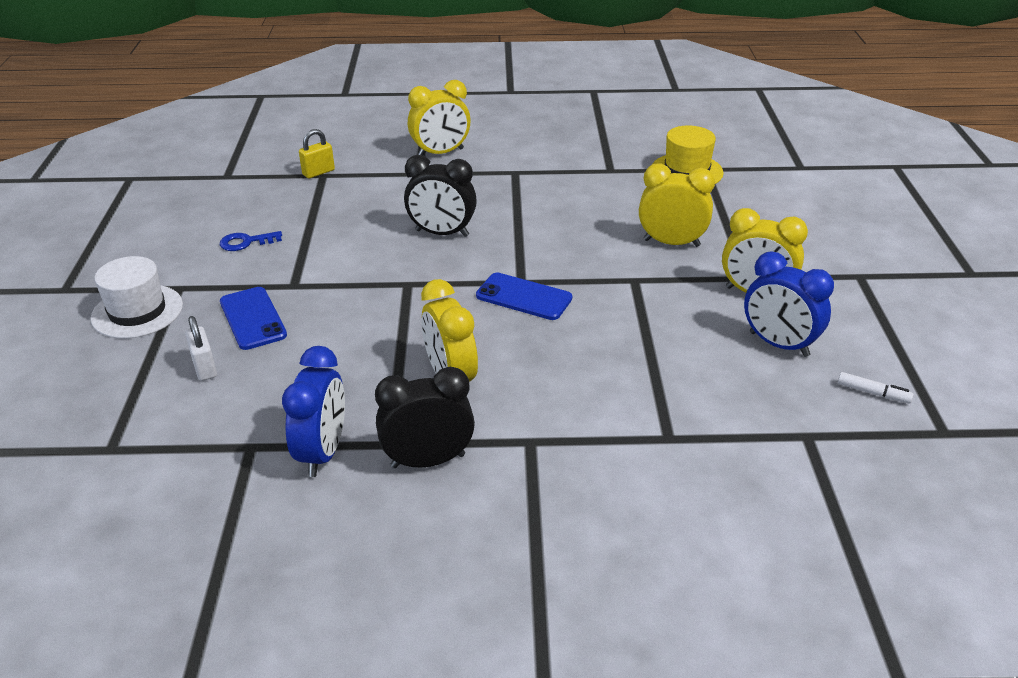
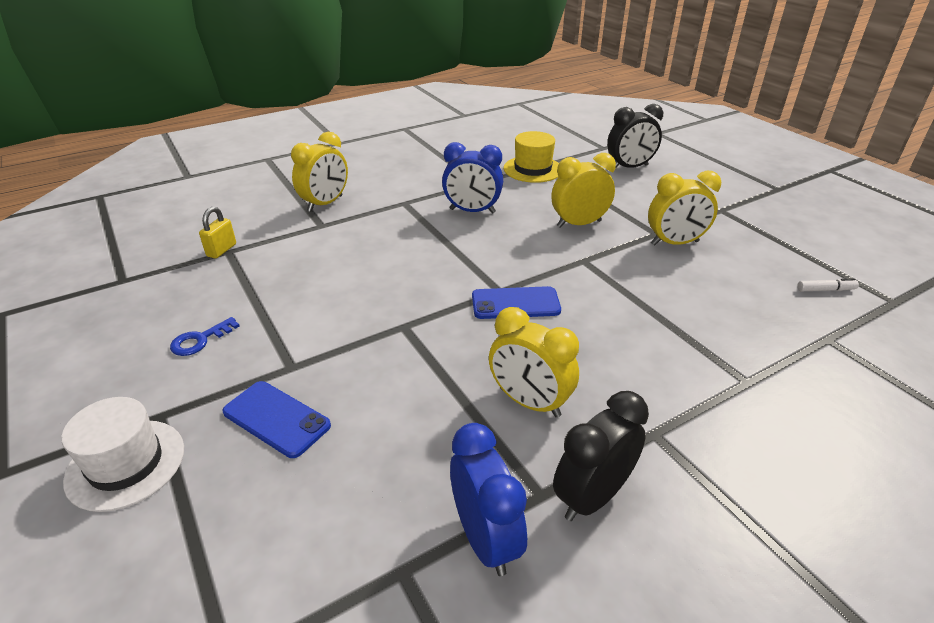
camera: 30 degrees left, 0 degrees up
white padlock [185,316,217,381] -> none
black clock [404,155,477,237] -> black clock moved to [607,104,663,169]
blue clock [744,252,834,357] -> blue clock moved to [442,142,503,214]

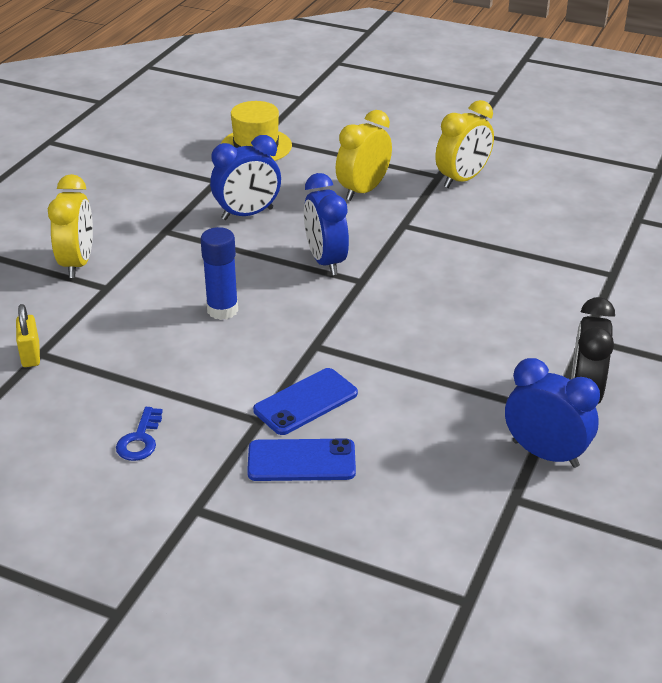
camera: 35 degrees left, 0 degrees up
white hat [61,397,184,512] -> none
blue phone [472,286,561,319] -> blue phone moved to [253,368,358,435]
yellow clock [489,307,579,418] -> none
black clock [607,104,663,169] -> none
white marker [797,278,859,291] -> none
none -> blue glue stick [200,227,238,320]
none -> blue clock [304,173,349,275]

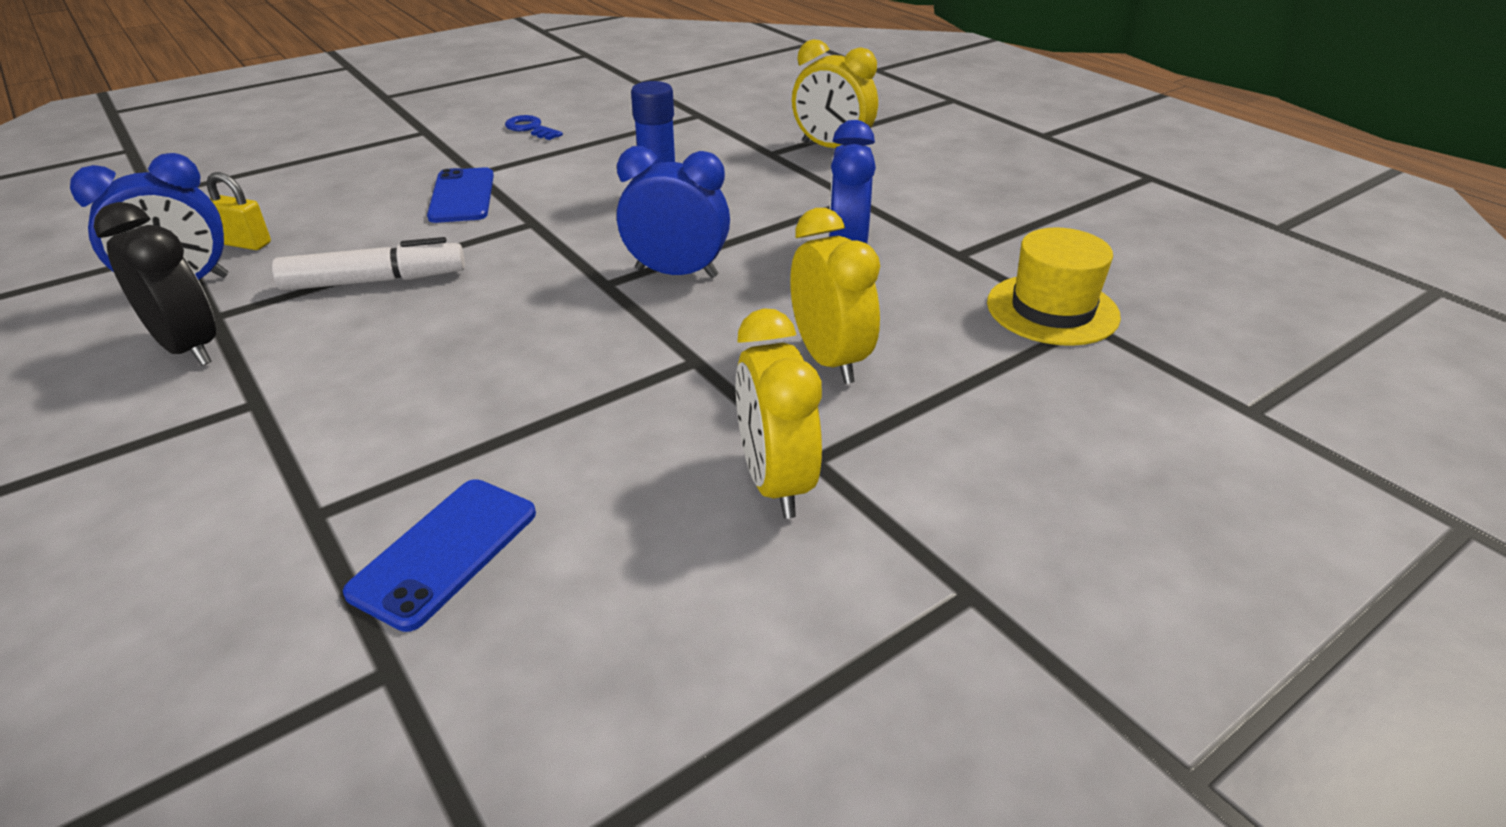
camera: 120 degrees right, 0 degrees up
yellow padlock [16,304,40,367] -> yellow padlock moved to [207,172,271,250]
blue phone [247,438,356,481] -> blue phone moved to [343,479,536,632]
none -> white marker [272,237,465,291]

